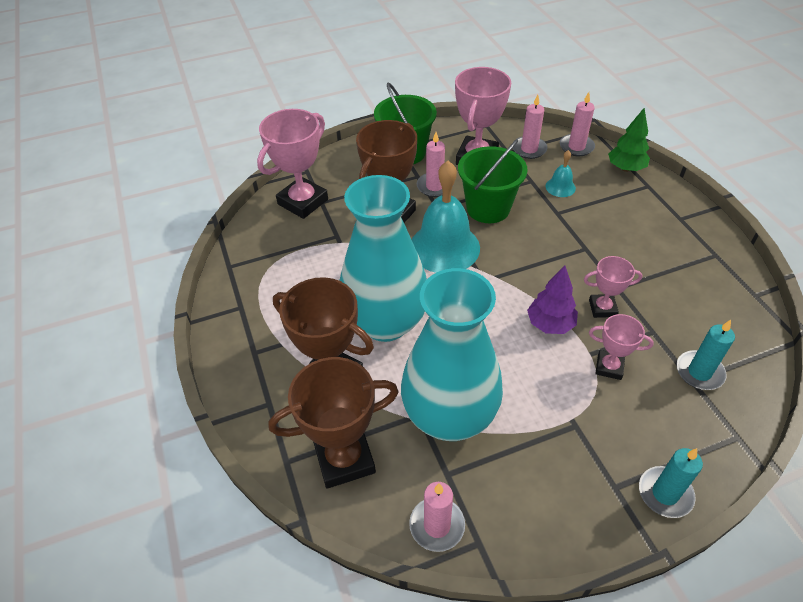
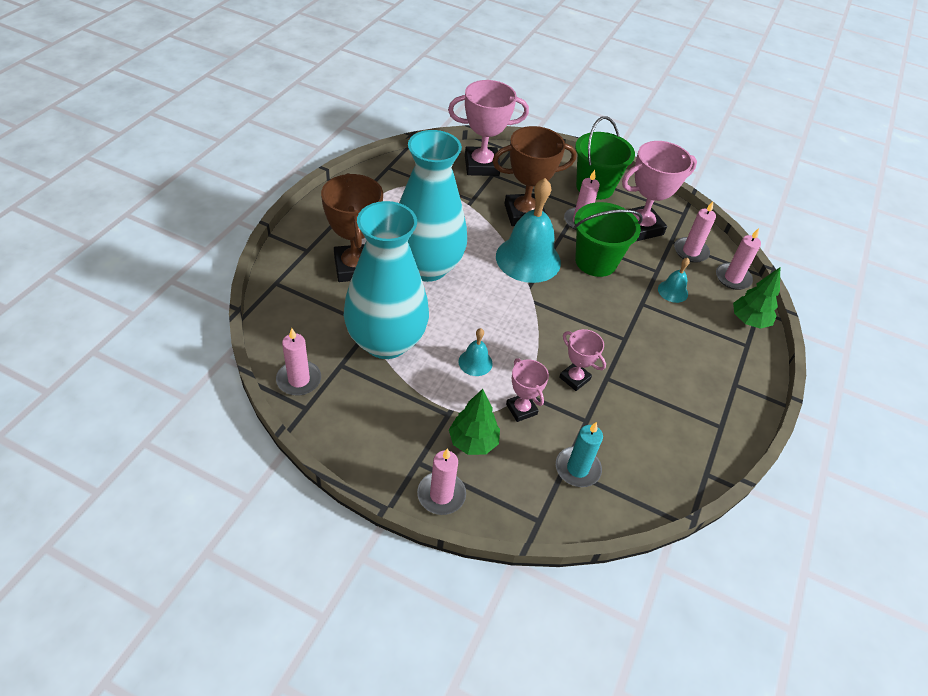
camera: 40 degrees right, 0 degrees up
brown trophy [268,357,399,489] -> none
purple tree [527,266,578,334] -> none
turquoise candle [639,448,703,518] -> pink candle [417,448,466,515]
none -> green tree [449,389,500,455]
none -> turquoise bell [459,328,493,376]

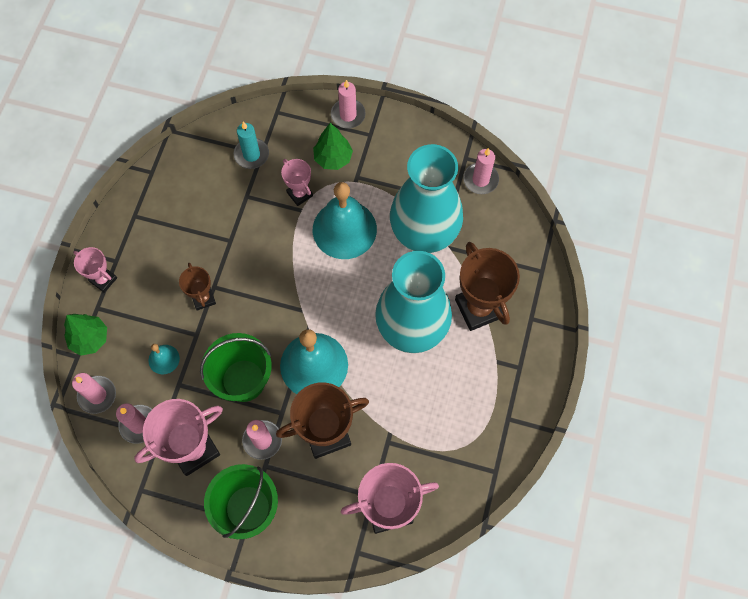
camera: 175 degrees right, 20 degrees up
turquoise bell [459,328,493,376] -> turquoise bell [313,182,377,259], size x2.19
pink trophy [559,329,606,391] -> pink trophy moved to [73,247,117,293]
none -> brown trophy [179,263,216,311]

